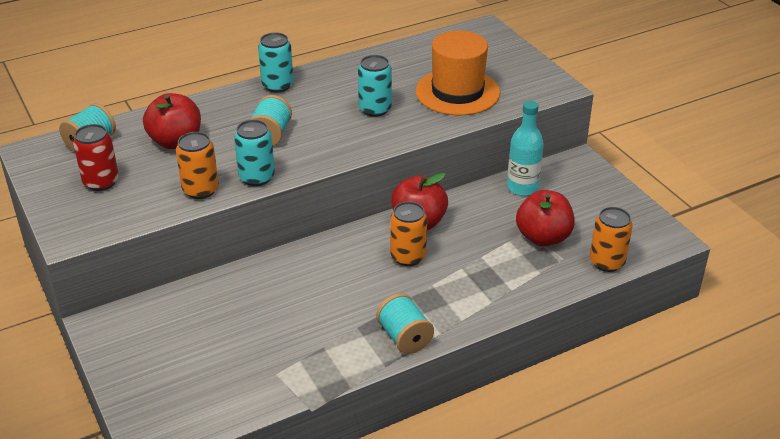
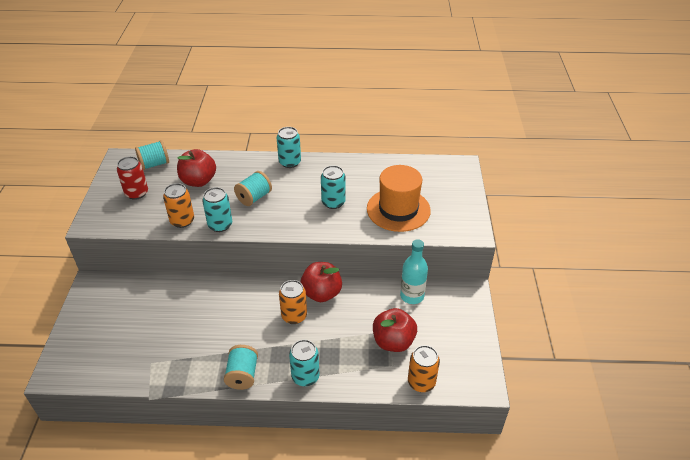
camera: 30 degrees right, 5 degrees up
none -> turquoise can [289,340,320,386]

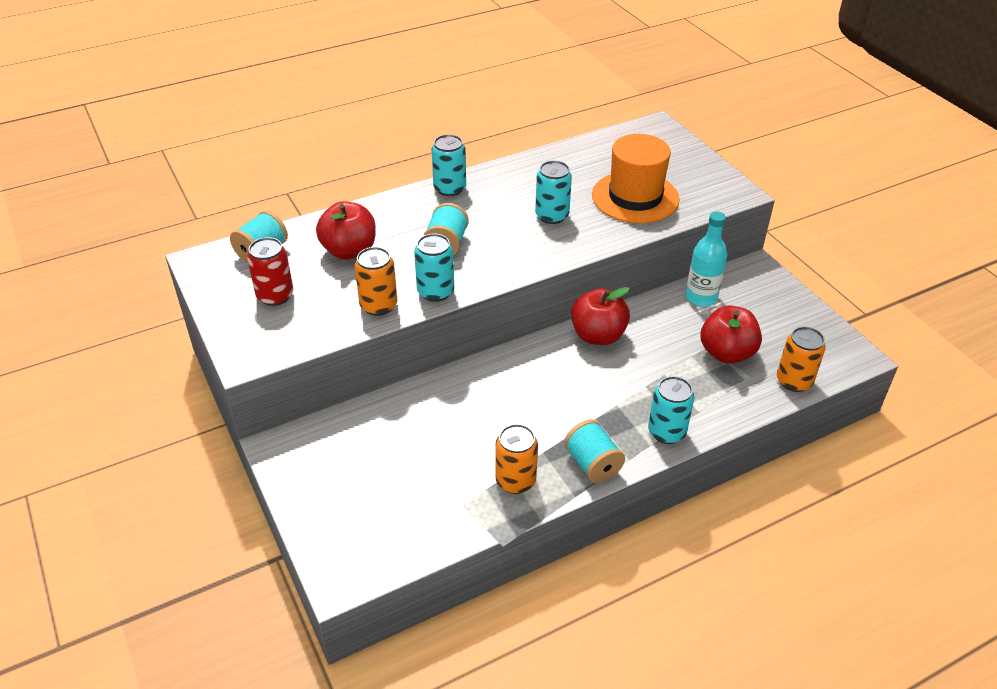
camera: 30 degrees left, 0 degrees up
orange can [279,280,307,324] -> orange can moved to [495,424,538,494]

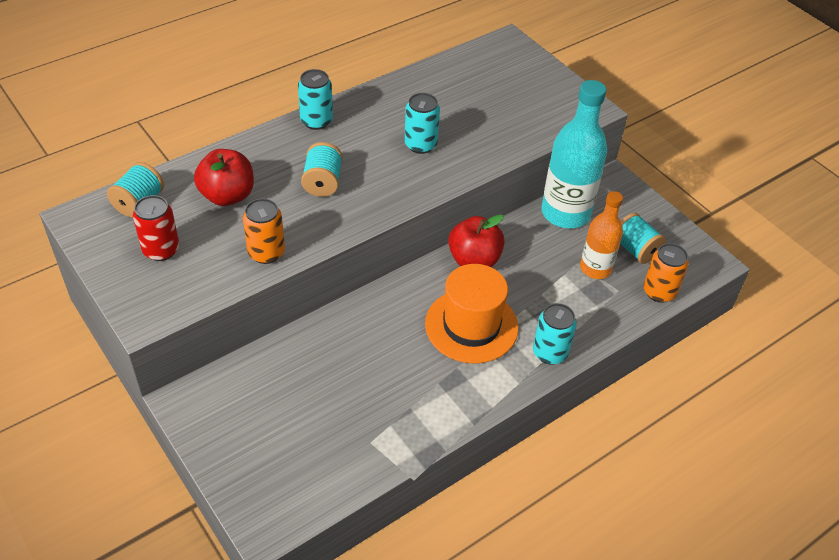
camera: 10 degrees left, 5 degrees up
turquoise can [414,234,454,302] -> none
orange can [495,424,538,494] -> none
turquoise spool [564,419,625,483] -> turquoise spool moved to [620,213,666,264]
orange hat [592,134,679,223] -> orange hat moved to [425,264,518,364]
turquoise bottle [686,211,727,306] -> turquoise bottle [541,80,607,228], size x1.63
red apple [701,306,762,364] -> orange bottle [580,191,623,279]

